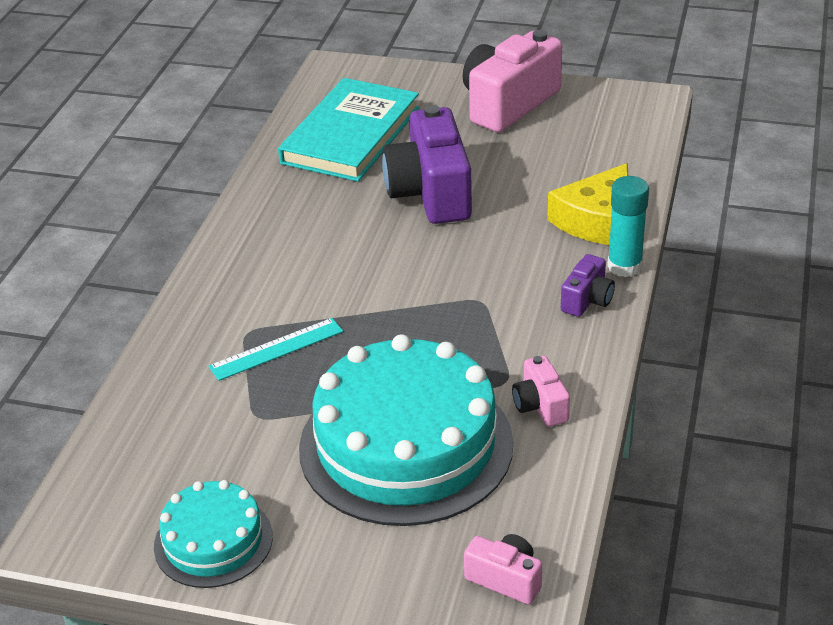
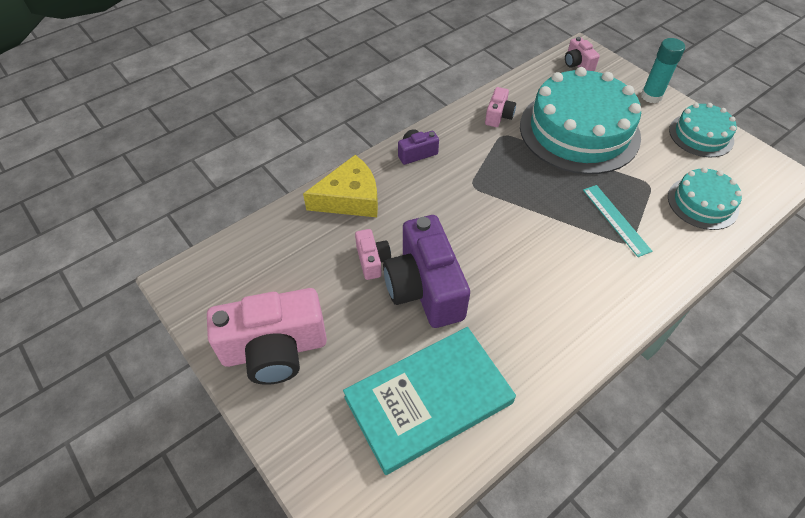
camera: 145 degrees left, 15 degrees up
turquoise ruler [209,318,343,381] -> turquoise ruler turned 60 degrees clockwise [583,185,652,257]
purple camera [382,105,472,224] -> purple camera turned 135 degrees clockwise [383,215,470,328]
turquoise glue stick [607,176,649,277] -> turquoise glue stick moved to [641,38,685,103]
none -> pink camera [355,229,391,280]
none -> turquoise cake [668,167,742,230]

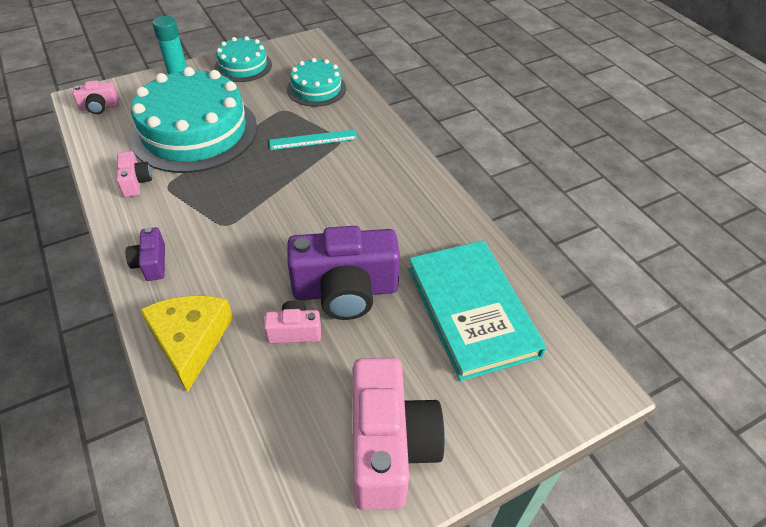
camera: 80 degrees left, 5 degrees down
pink camera [485,87,516,127] -> pink camera turned 45 degrees clockwise [116,151,152,197]

